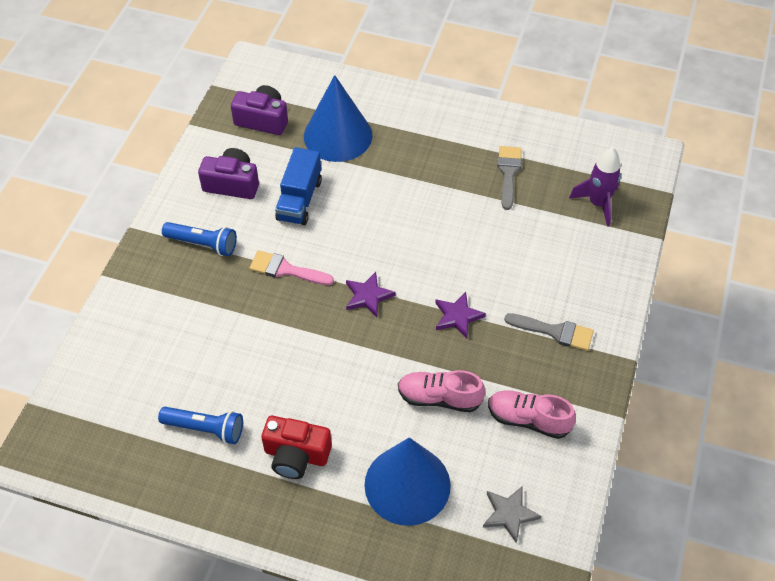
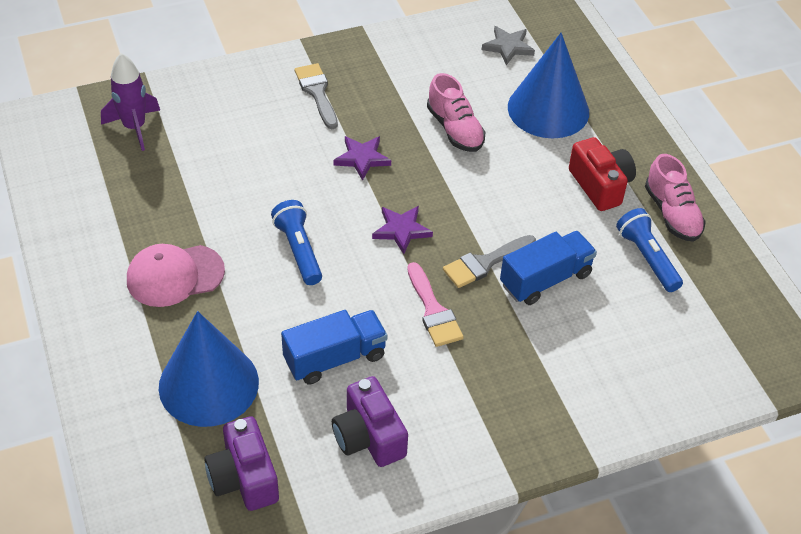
camera: 130 degrees left, 5 degrees down
blue flashlight [162,222,237,256] -> blue flashlight moved to [271,200,322,285]
pink shoe [488,390,576,439] -> pink shoe moved to [645,154,706,242]
grey brush [498,146,522,210] -> grey brush moved to [443,235,536,288]
none -> pink cap [127,244,225,307]
none -> blue truck [500,231,597,305]

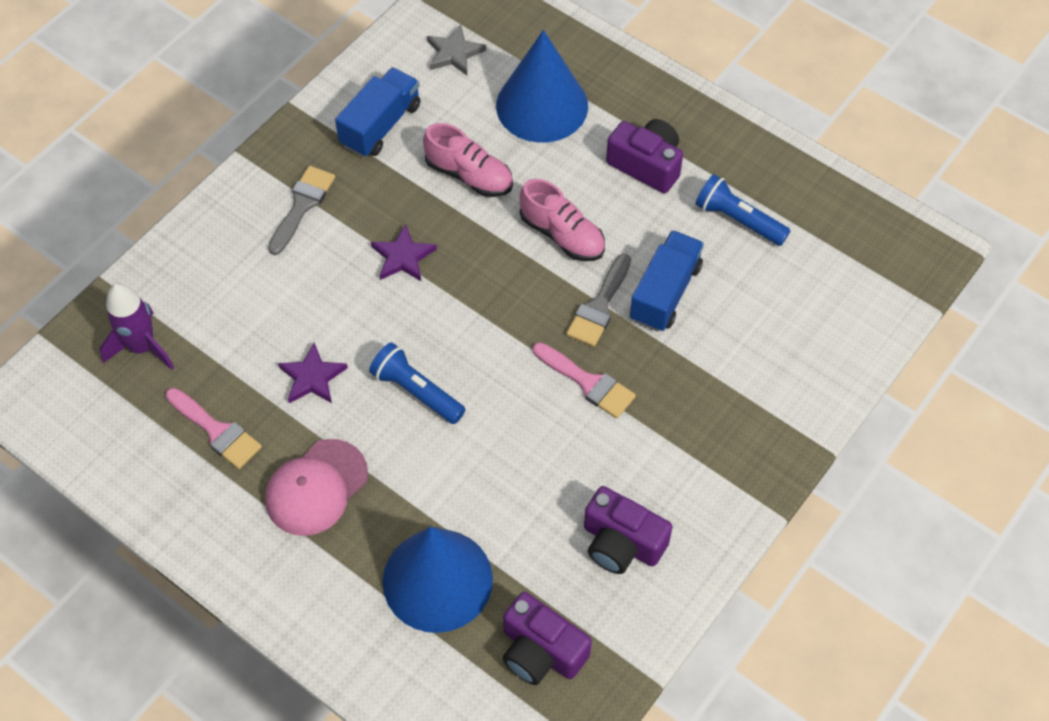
camera: 30 degrees left, 10 degrees up
blue truck [281,310,387,385] -> blue truck moved to [335,67,421,157]
grey brush [295,63,338,129] -> grey brush turned 75 degrees clockwise [268,166,335,255]
purple star [372,206,433,254] -> purple star moved to [278,343,348,403]
red camera [569,137,636,211] -> purple camera [606,119,683,193]
pink shoe [645,154,706,242] -> pink shoe moved to [520,179,605,261]
none -> pink brush [166,388,262,469]

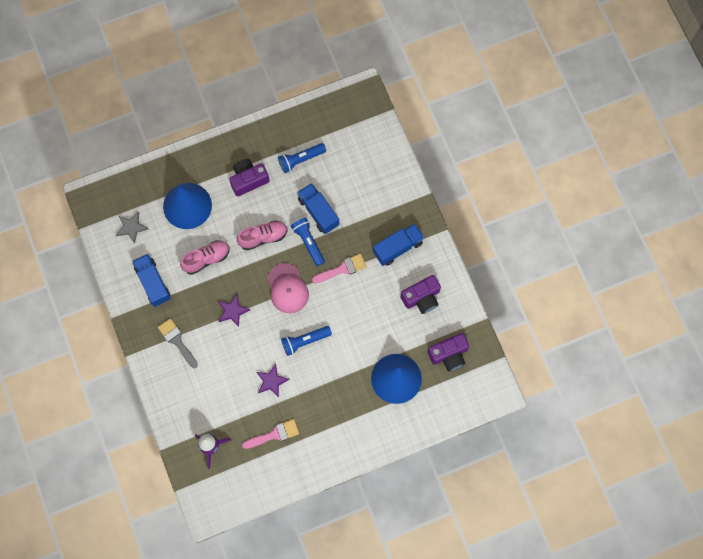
camera: 60 degrees left, 15 degrees up
pink cap [265,439,368,536] -> pink cap moved to [267,263,309,313]
grey brush [566,254,631,347] -> blue flashlight [291,218,325,266]
none -> blue truck [373,223,424,266]

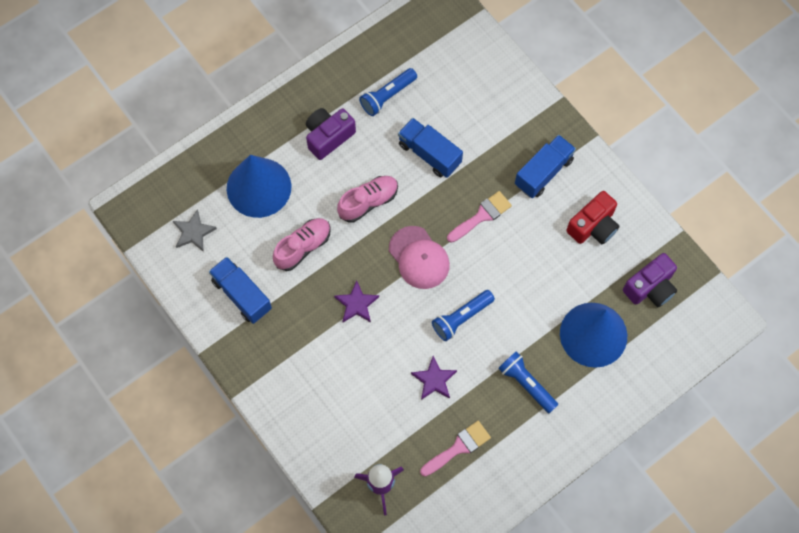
camera: 15 degrees left, 5 degrees down
grey brush [158,318,198,368] -> none
blue flashlight [291,218,325,266] -> blue flashlight moved to [498,351,558,413]
purple camera [401,275,441,314] -> red camera [566,191,620,244]

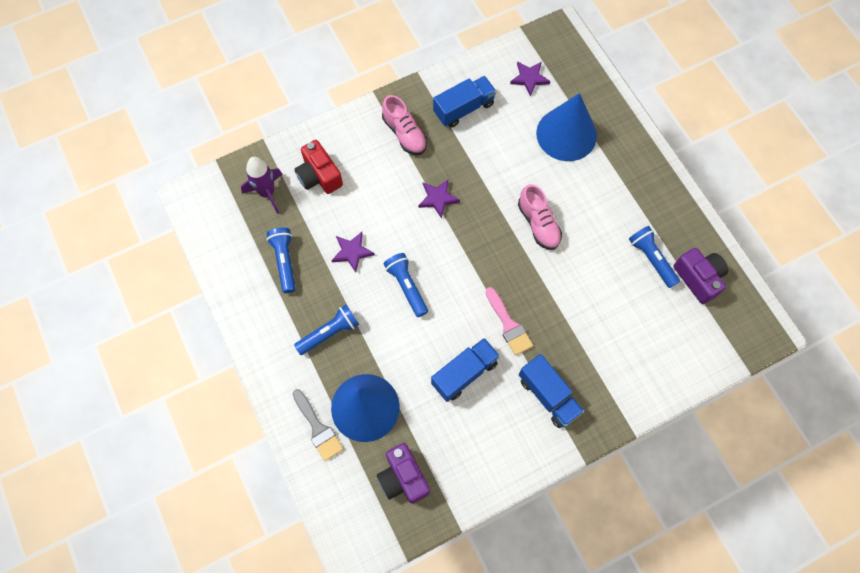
camera: 100 degrees right, 0 degrees up
grey star [173,209,217,252] -> purple star [510,61,550,97]
pink shoe [273,218,331,271] -> pink shoe moved to [382,95,427,155]
purple camera [306,108,356,160] -> purple camera moved to [673,248,728,304]
pink cap [389,226,450,289] -> none
blue truck [398,118,463,178] -> blue truck moved to [431,338,500,402]
pink brush [420,421,491,477] -> blue flashlight [267,228,296,293]
red camera [566,191,620,244] -> red camera moved to [294,140,343,194]
none -> grey brush [293,389,343,461]

